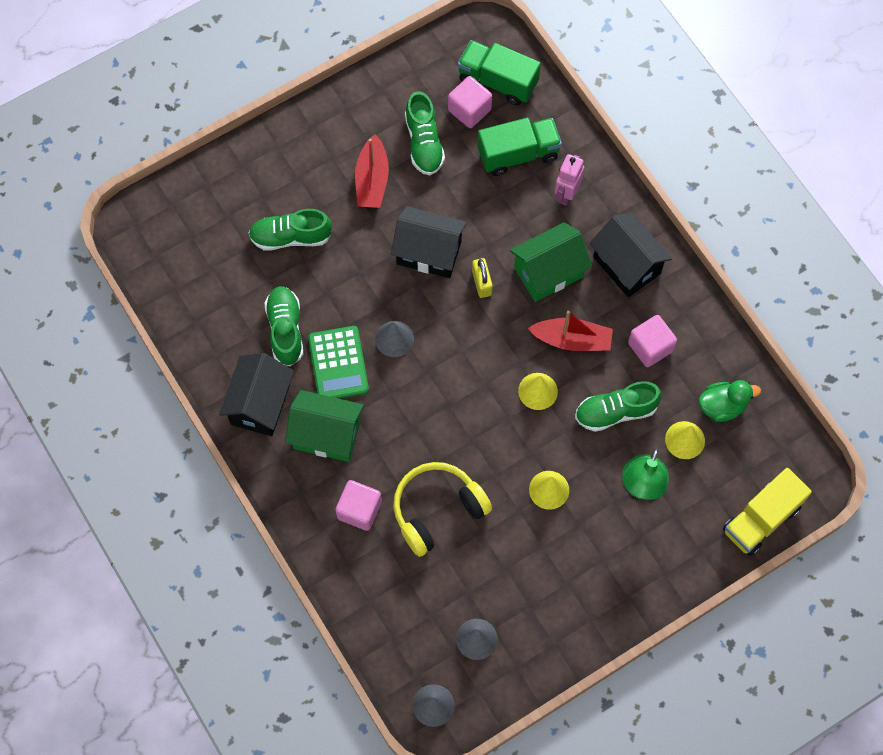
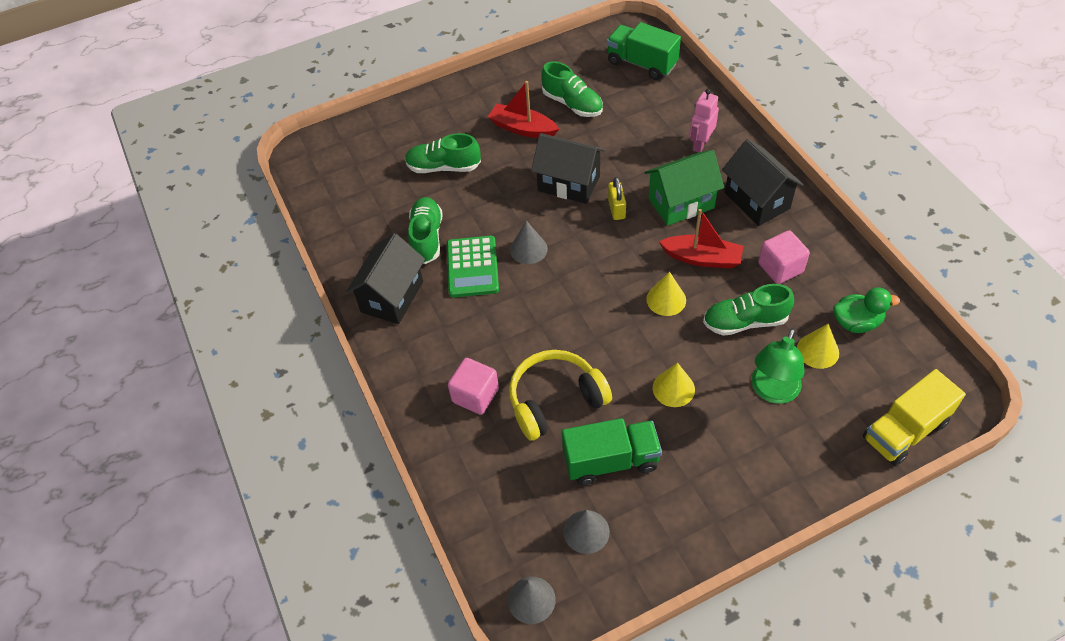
camera: 10 degrees right, 15 degrees down
green house [285,390,364,462] -> none
red boat [355,134,389,208] -> red boat turned 105 degrees clockwise [488,81,559,138]
green shoe [405,91,445,175] -> green shoe turned 45 degrees counterclockwise [541,61,603,117]
pink cube [448,76,492,128] -> none
green truck [477,118,562,176] -> green truck moved to [562,418,662,485]

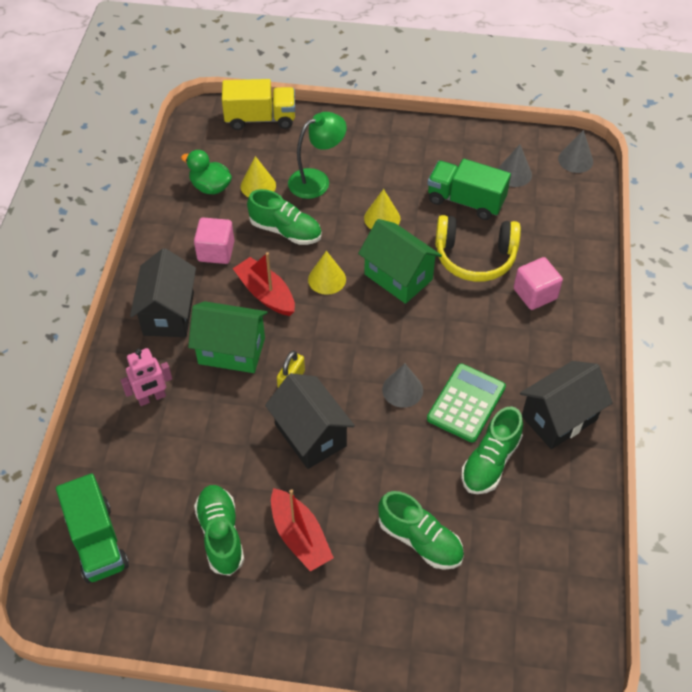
camera: 150 degrees left, 0 degrees up
none -> green house [358,219,442,304]

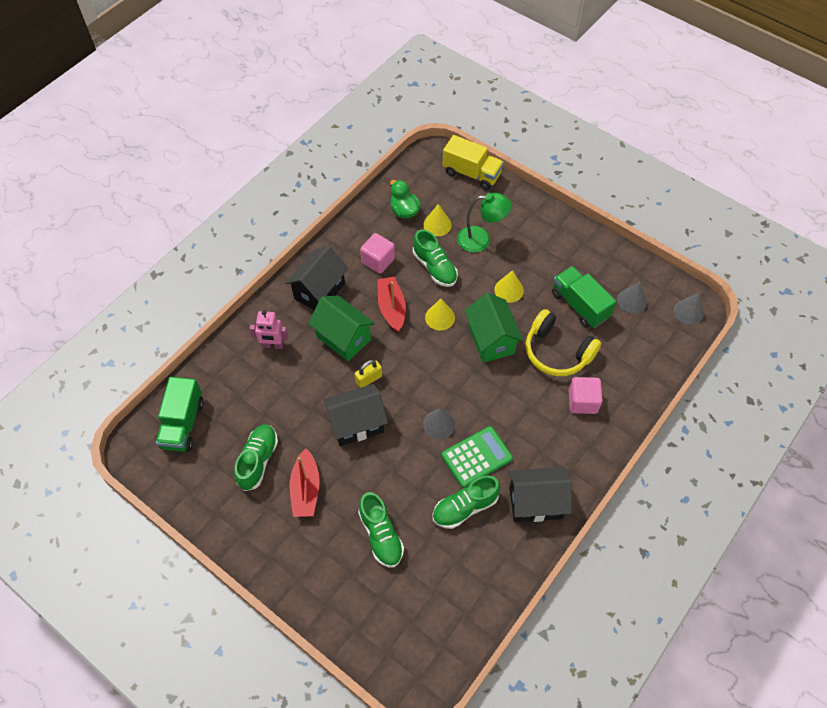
camera: 30 degrees right, 5 degrees up
black house [265,373,355,469] -> black house turned 75 degrees clockwise [323,384,388,446]

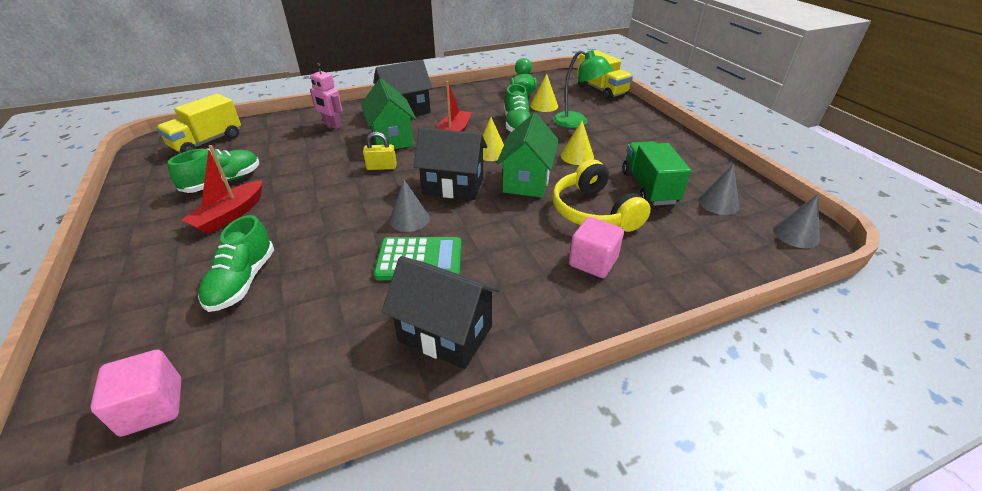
camera: 30 degrees right, 20 degrees down
green truck [156,377,204,452] -> yellow truck [156,94,241,153]
black house [323,384,388,446] -> black house moved to [414,128,487,200]
pink cube [360,233,395,274] -> pink cube moved to [90,350,182,437]
green shoe [432,476,500,529] -> none

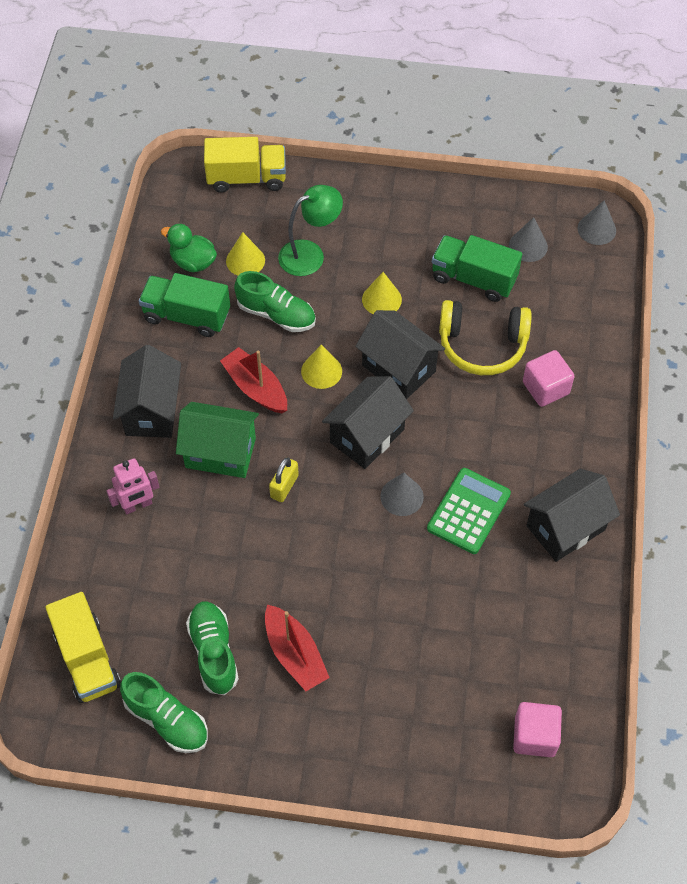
camera: 60 degrees left, 20 degrees up
green shoe [198,215,274,312] -> green shoe moved to [120,672,208,753]
green house [496,113,559,198] -> black house [355,310,445,399]
none -> green truck [139,273,230,337]

